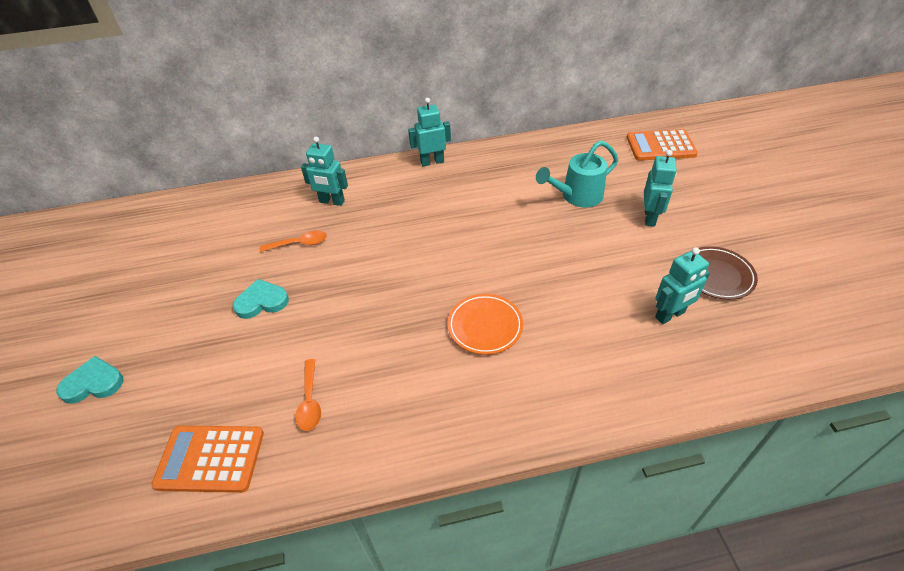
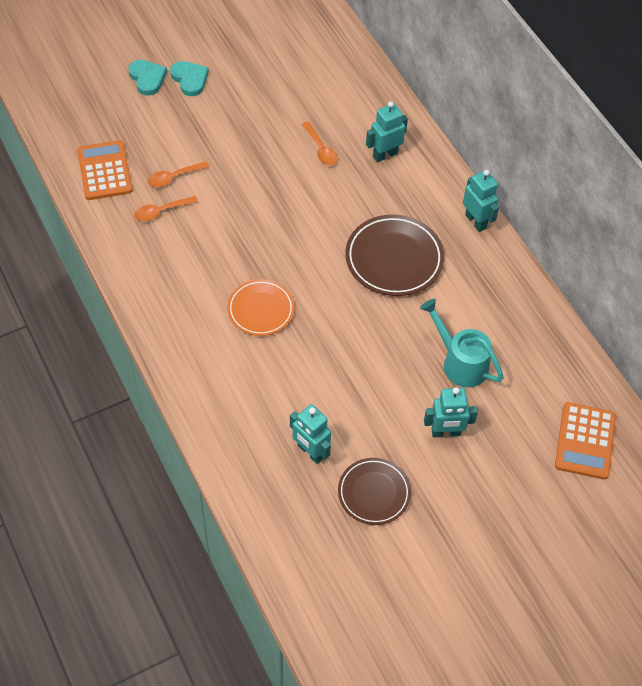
camera: 70 degrees right, 10 degrees up
turquoise heart [233,279,289,319] -> turquoise heart moved to [170,61,209,96]
turquoise robot [301,137,348,206] -> turquoise robot turned 60 degrees clockwise [366,102,408,162]
orange calculator [626,129,698,161] -> orange calculator turned 150 degrees counterclockwise [555,402,616,480]
none -> orange spoon [147,161,209,187]
none -> brown plate [345,214,444,296]

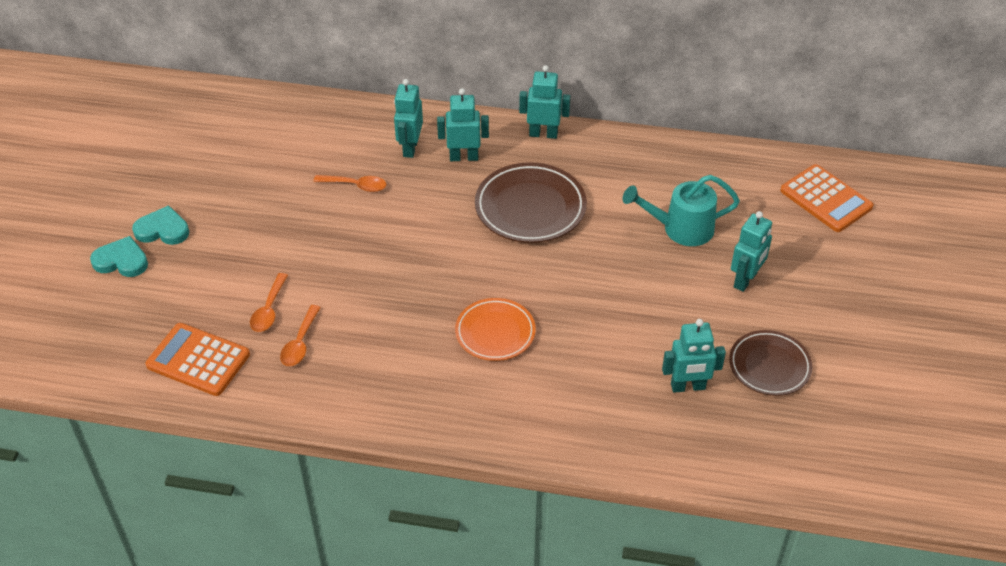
camera: 50 degrees left, 10 degrees down
none -> turquoise robot [437,88,489,161]

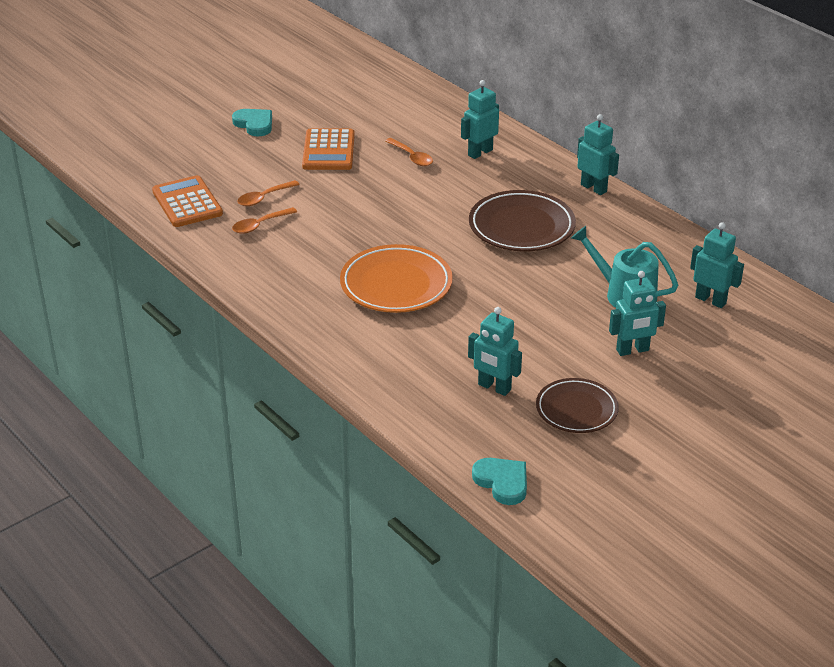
camera: 40 degrees right, 10 degrees down
turquoise heart [90,236,148,277] -> turquoise heart moved to [472,458,527,505]
turquoise robot [437,88,489,161] -> turquoise robot moved to [690,222,744,308]
orange plate [455,298,536,361] -> orange plate [340,244,453,313], size x1.52
orange calculator [780,164,874,232] -> orange calculator moved to [302,128,355,170]

